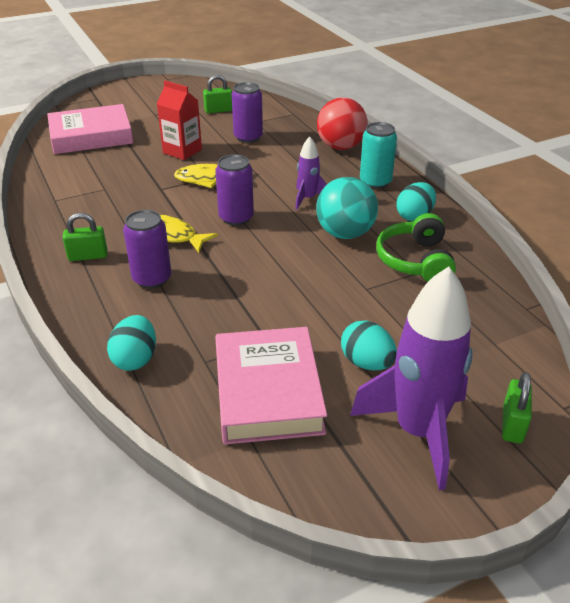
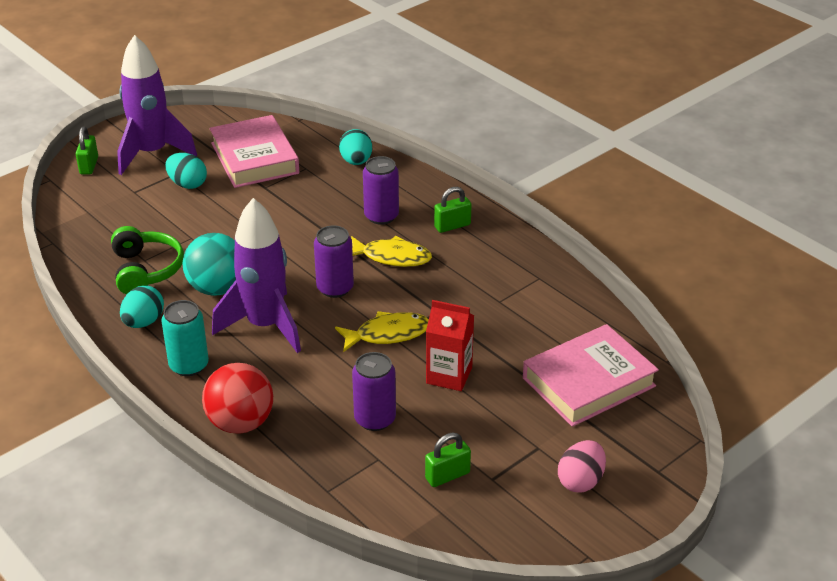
camera: 165 degrees right, 0 degrees up
purple rocket [295,136,327,210] -> purple rocket [212,198,301,353], size x2.01
none -> pink egg [558,440,606,493]

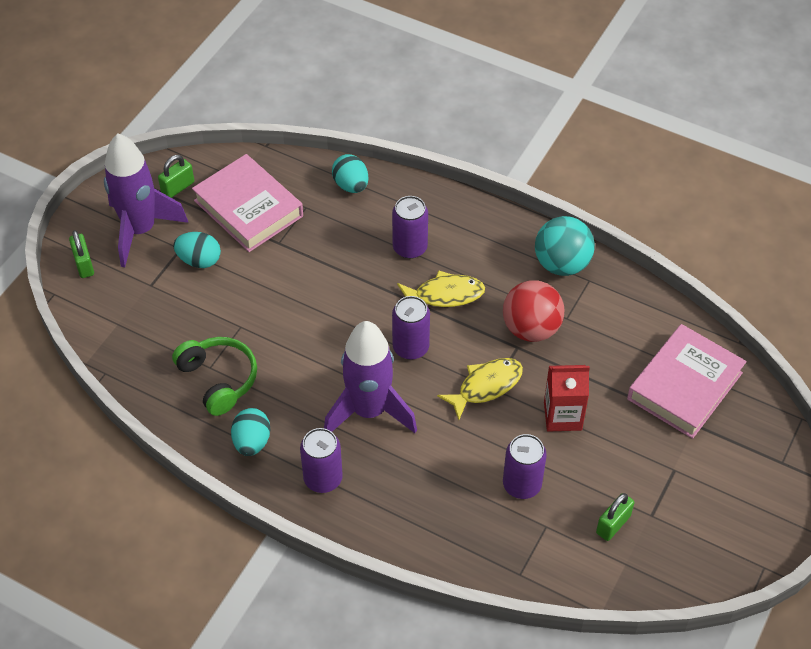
camera: 20 degrees left, 15 degrees up
turquoise can [161,300,209,376] -> purple can [300,428,343,493]
turquoise ball [182,233,236,296] -> turquoise ball moved to [535,216,595,276]
red ball [202,363,273,434] -> red ball moved to [503,280,564,342]
green padlock [434,187,472,233] -> green padlock moved to [158,155,194,198]
pink egg [558,440,606,493] -> none

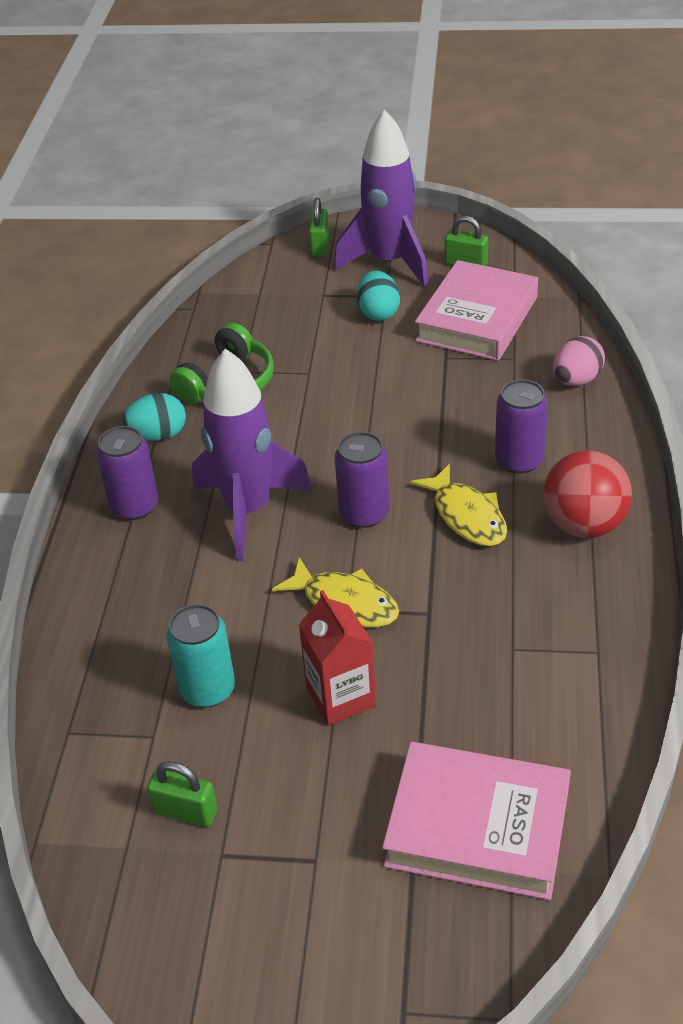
camera: 70 degrees right, 10 degrees down
green padlock [69,230,94,278] -> green padlock turned 45 degrees counterclockwise [309,198,329,257]
turquoise egg [332,154,368,193] -> pink egg [553,336,605,386]
red ball [503,280,564,342] -> red ball moved to [543,450,632,538]
purple can [503,434,547,499] -> turquoise can [166,604,235,707]
turquoise ball [535,216,595,276] -> none

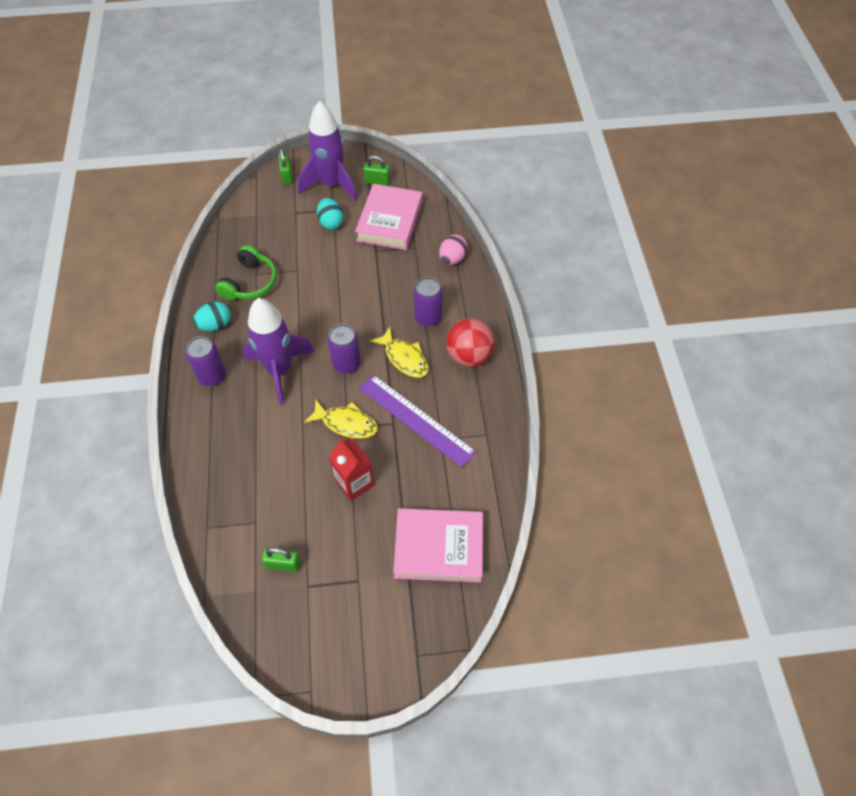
camera: 15 degrees left, 15 degrees up
turquoise can [166,604,235,707] -> none
none -> purple ruler [359,374,476,467]

